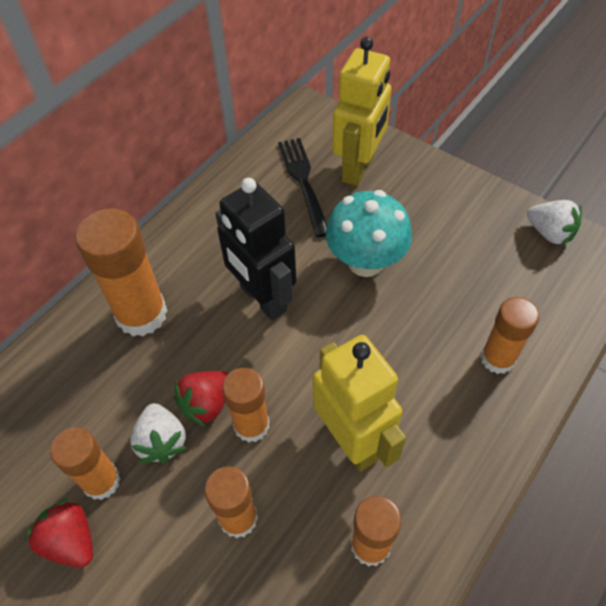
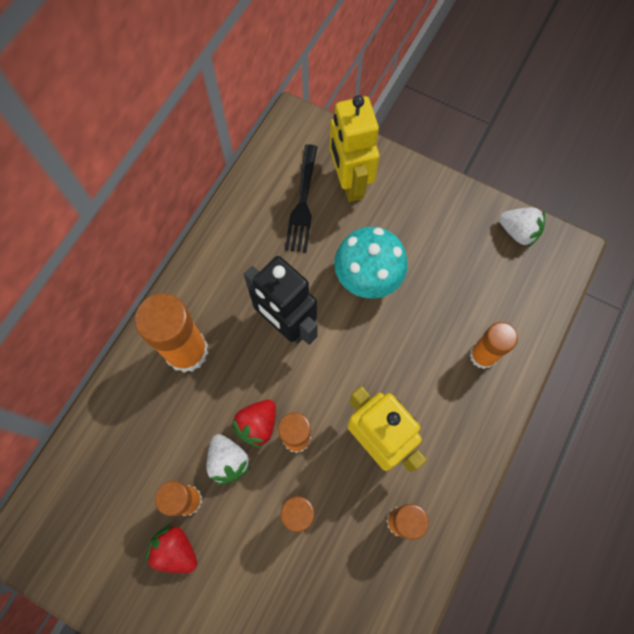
camera: 10 degrees left, 15 degrees up
black fork [278,138,327,237] -> black fork turned 150 degrees counterclockwise [285,144,317,253]
yellow robot [333,37,392,186] -> yellow robot turned 150 degrees clockwise [330,95,379,202]

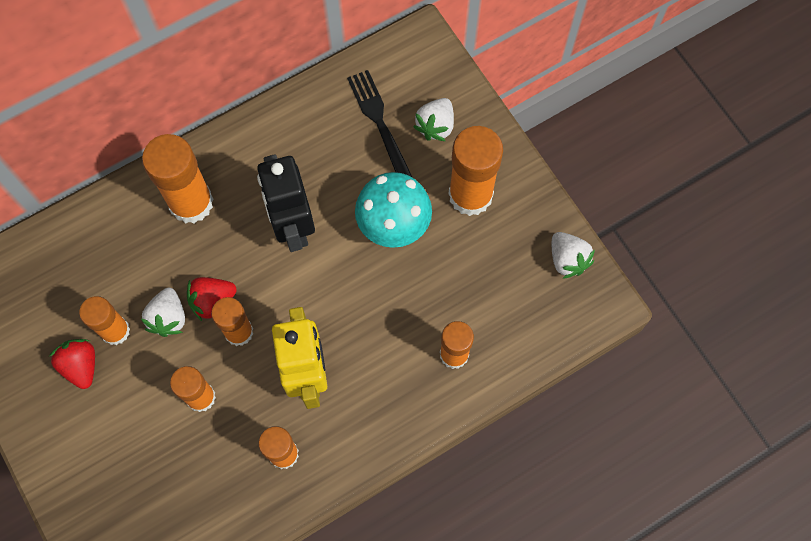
camera: 30 degrees right, 0 degrees up
black fork [285,144,317,253] -> black fork turned 120 degrees clockwise [347,70,413,178]
yellow robot [330,95,379,202] -> white strawberry [413,98,454,141]
none -> orange glue stick [448,126,503,216]

